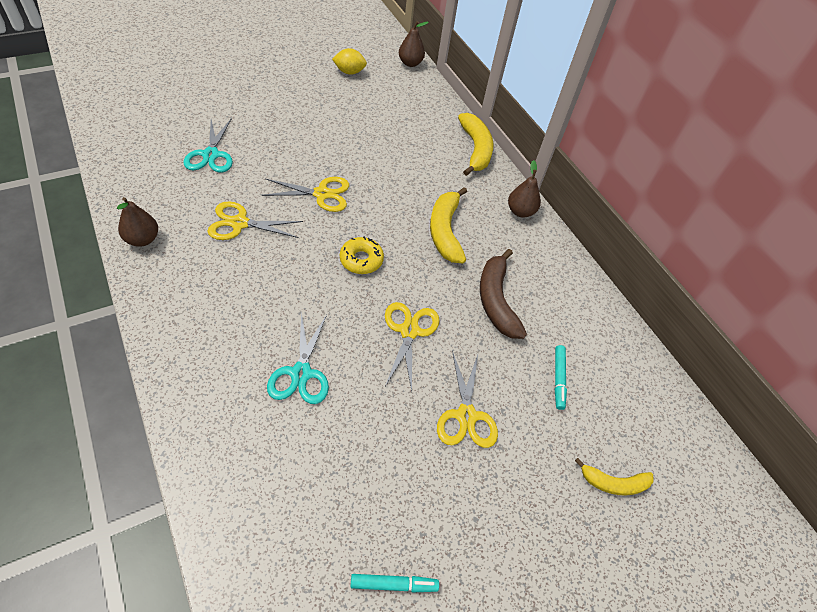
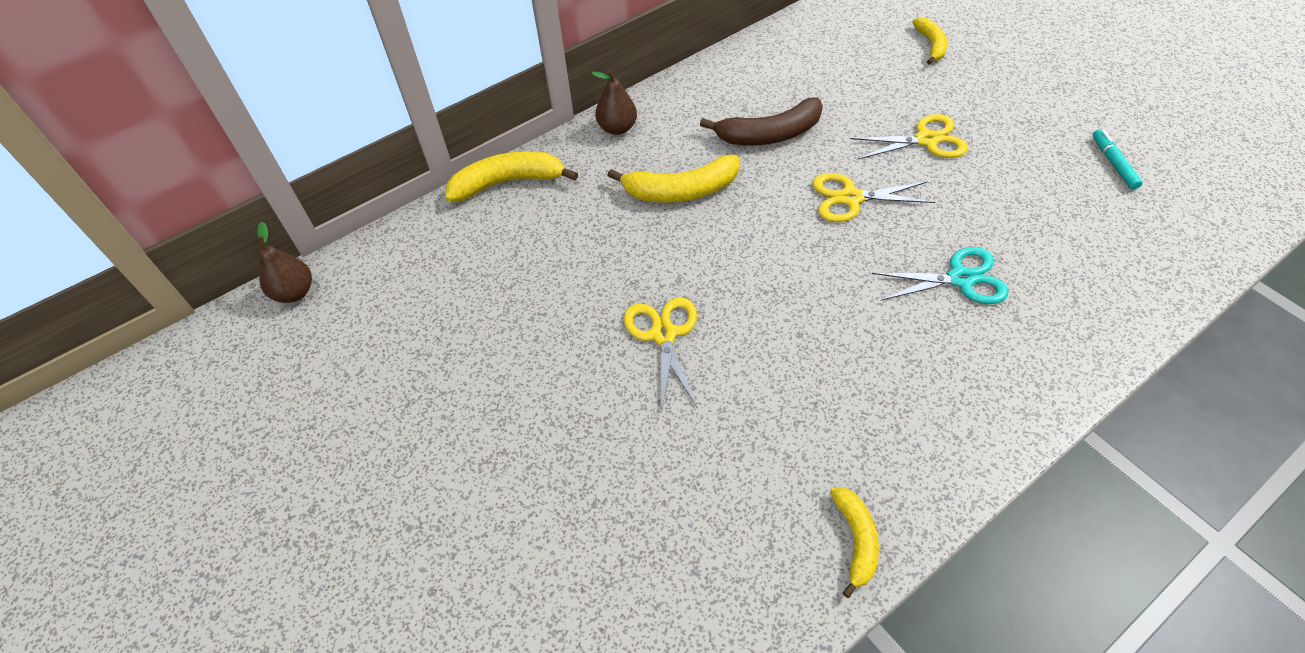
camera: 90 degrees left, 0 degrees up
brown pear [117,197,158,247] -> yellow banana [830,487,879,598]
turquoise scissors [183,118,233,173] -> none
yellow scissors [207,202,303,240] -> none
yellow lemon [332,48,367,75] -> none
yellow donut [340,236,384,274] -> none
turquoise marker [555,345,567,410] -> none

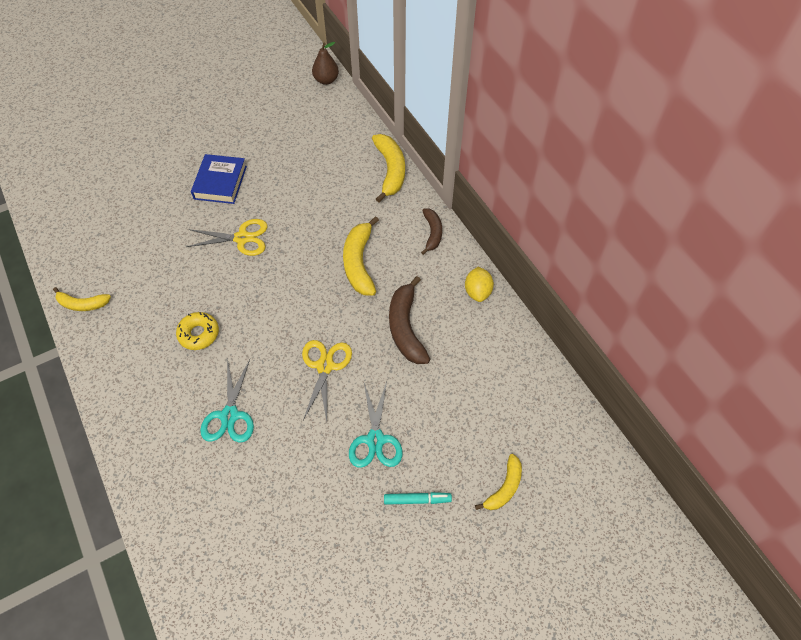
camera: 95 degrees right, 5 degrees up
brown pear [591,70,637,135] -> brown banana [421,209,442,255]
yellow scissors [849,114,968,159] -> turquoise scissors [349,382,403,468]
yellow banana [912,17,947,65] -> yellow banana turned 60 degrees counterclockwise [475,454,522,510]
turquoise marker [1093,129,1142,190] -> turquoise marker moved to [384,492,452,505]
none -> yellow donut [176,312,219,350]
none -> blue book [191,154,247,204]
none -> yellow lemon [465,267,494,302]

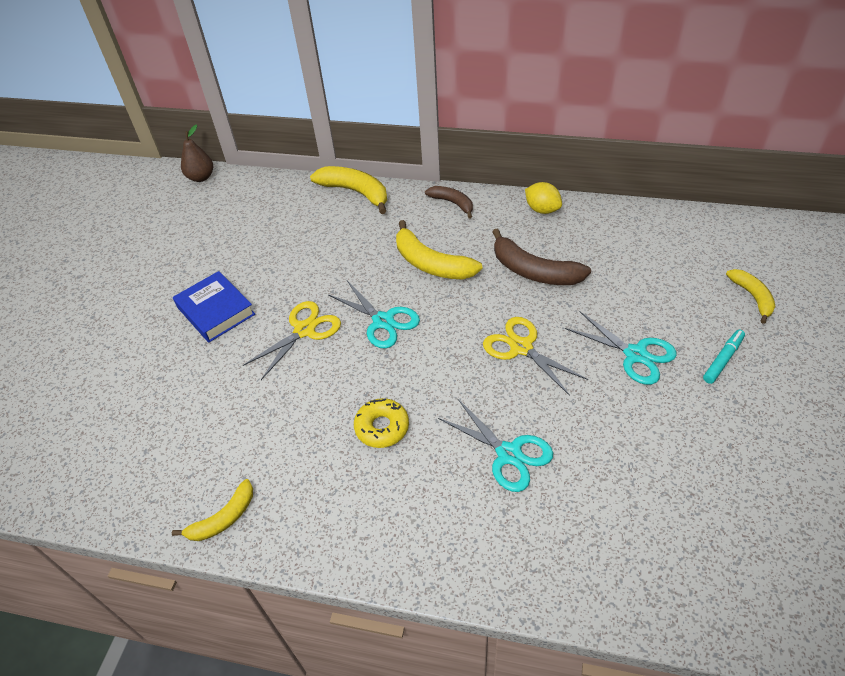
camera: 45 degrees left, 10 degrees down
none -> turquoise scissors [328,281,420,349]

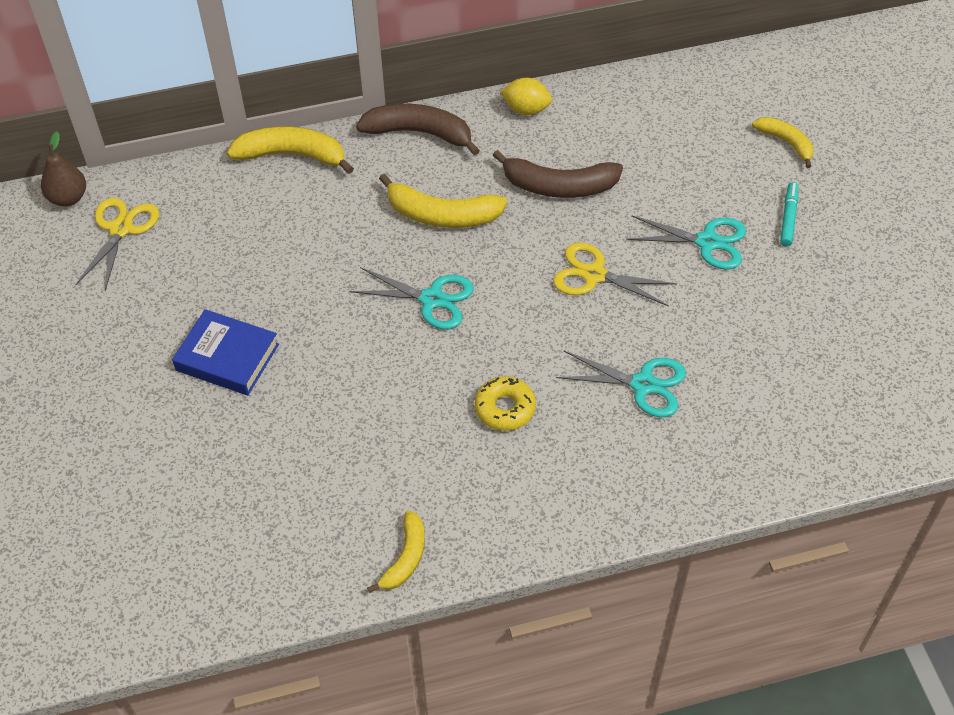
camera: 30 degrees left, 5 degrees up
yellow scissors [243,301,341,380] -> yellow scissors moved to [75,198,159,291]
brown banana [425,186,473,219] -> brown banana [356,104,480,156], size x1.63

